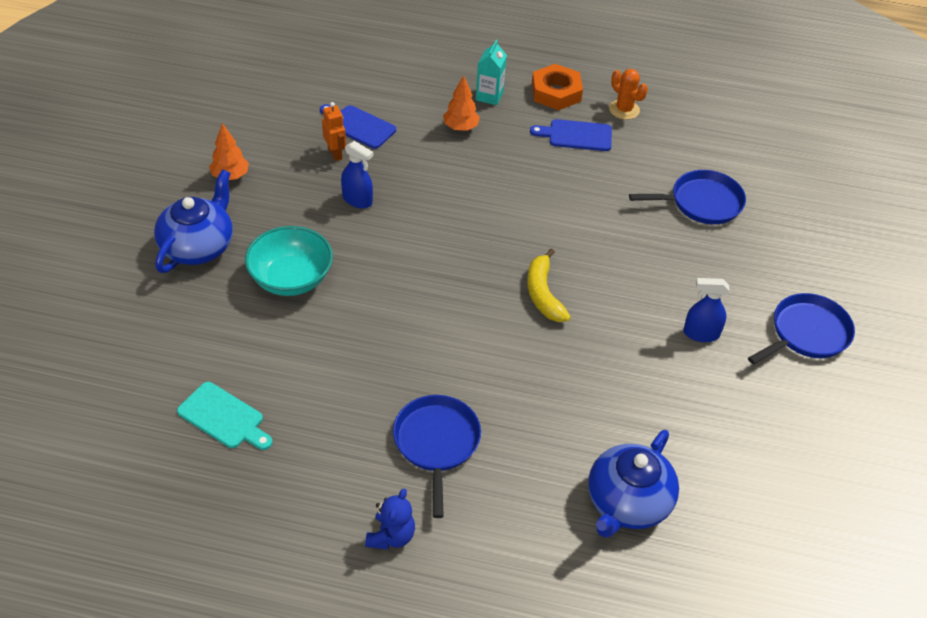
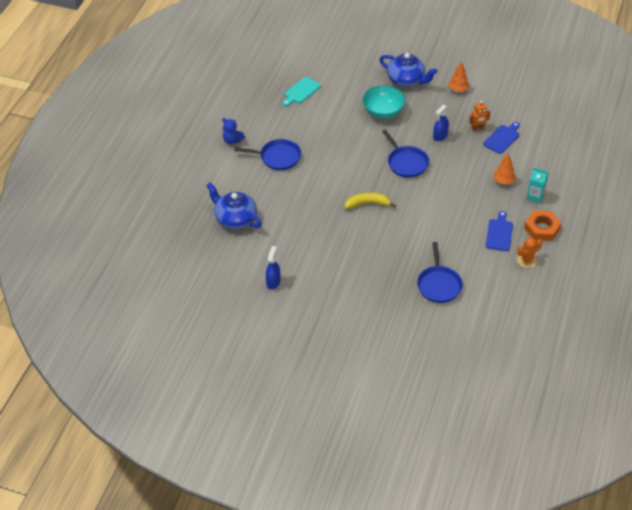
camera: 100 degrees right, 0 degrees up
blue spray bottle [683,278,729,342] -> blue spray bottle moved to [266,246,280,290]
blue pan [748,293,855,365] -> blue pan moved to [382,130,429,178]

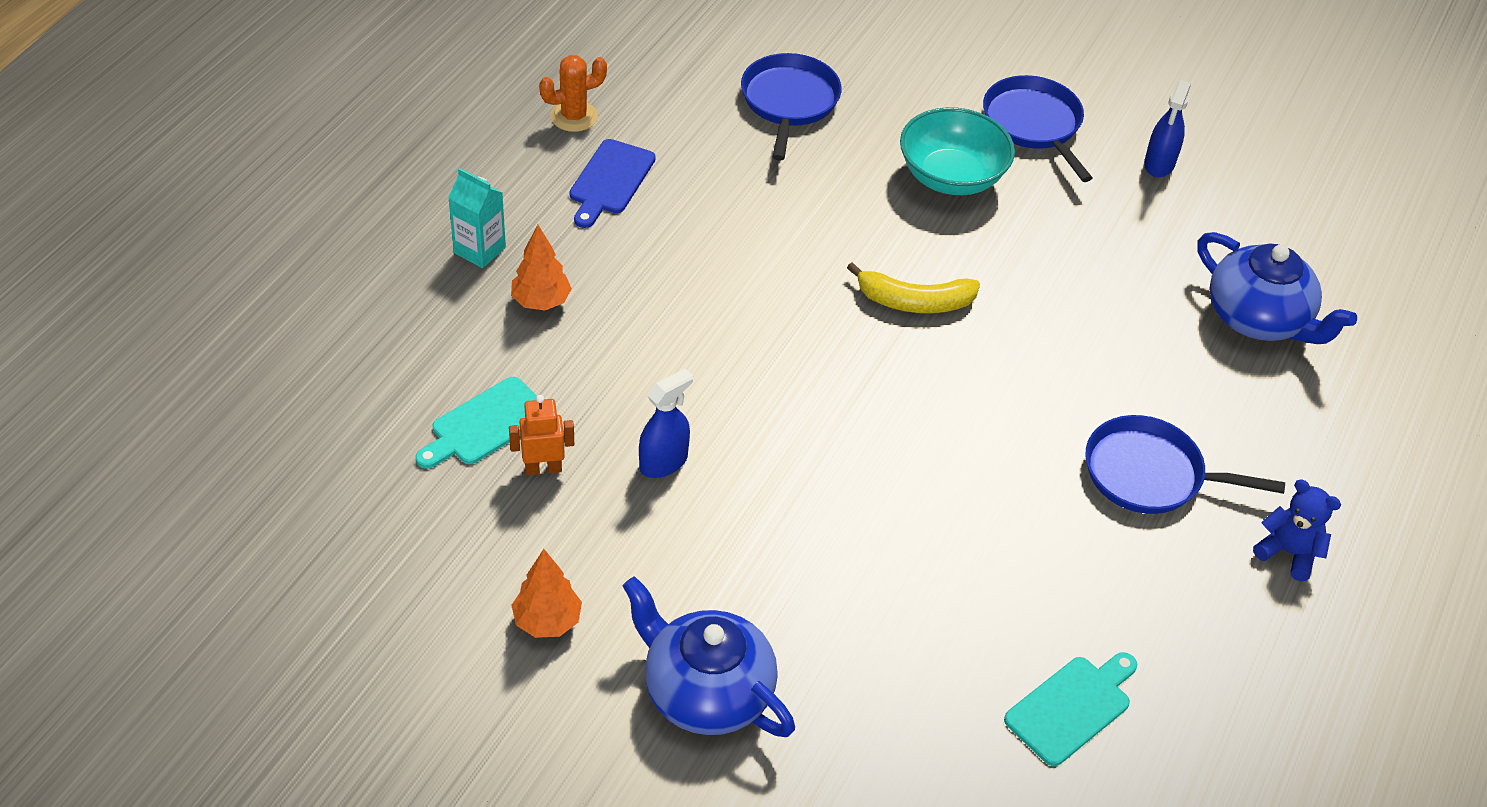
camera: 175 degrees left, 0 degrees up
turquoise bowl [362,85,406,119] -> turquoise bowl moved to [900,107,1015,195]
blue pan [382,130,429,178] -> blue pan moved to [983,75,1092,182]
blue cutting board [483,122,520,154] -> turquoise cutting board [416,377,537,469]
orange nut [524,211,561,241] -> none

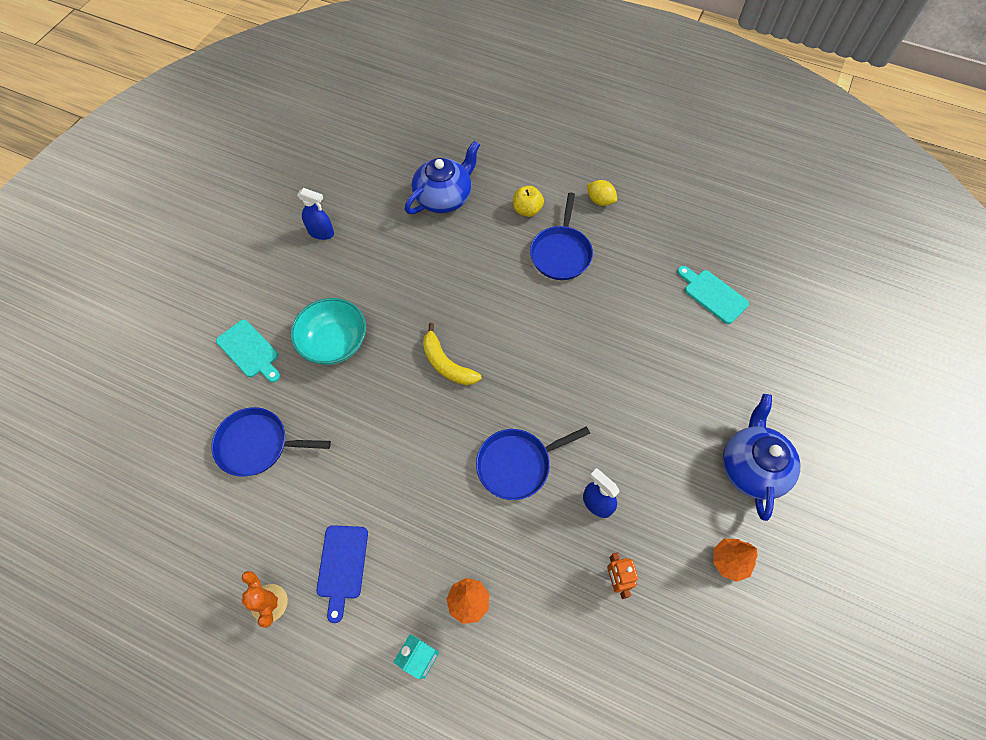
camera: 90 degrees left, 15 degrees up
turquoise cutting board [416,377,537,469] -> turquoise cutting board moved to [216,320,280,382]
blue cutting board [570,139,656,228] -> blue cutting board turned 75 degrees clockwise [317,525,368,623]
blue teapot [622,576,795,737] -> blue teapot turned 150 degrees clockwise [723,394,800,521]
yellow banana [847,262,980,313] -> yellow banana turned 135 degrees clockwise [423,323,481,385]
blue pan [983,75,1092,182] -> blue pan moved to [476,426,590,500]
blue teddy bear [1253,480,1341,581] -> yellow lemon [587,180,617,206]
none -> yellow apple [513,186,544,217]

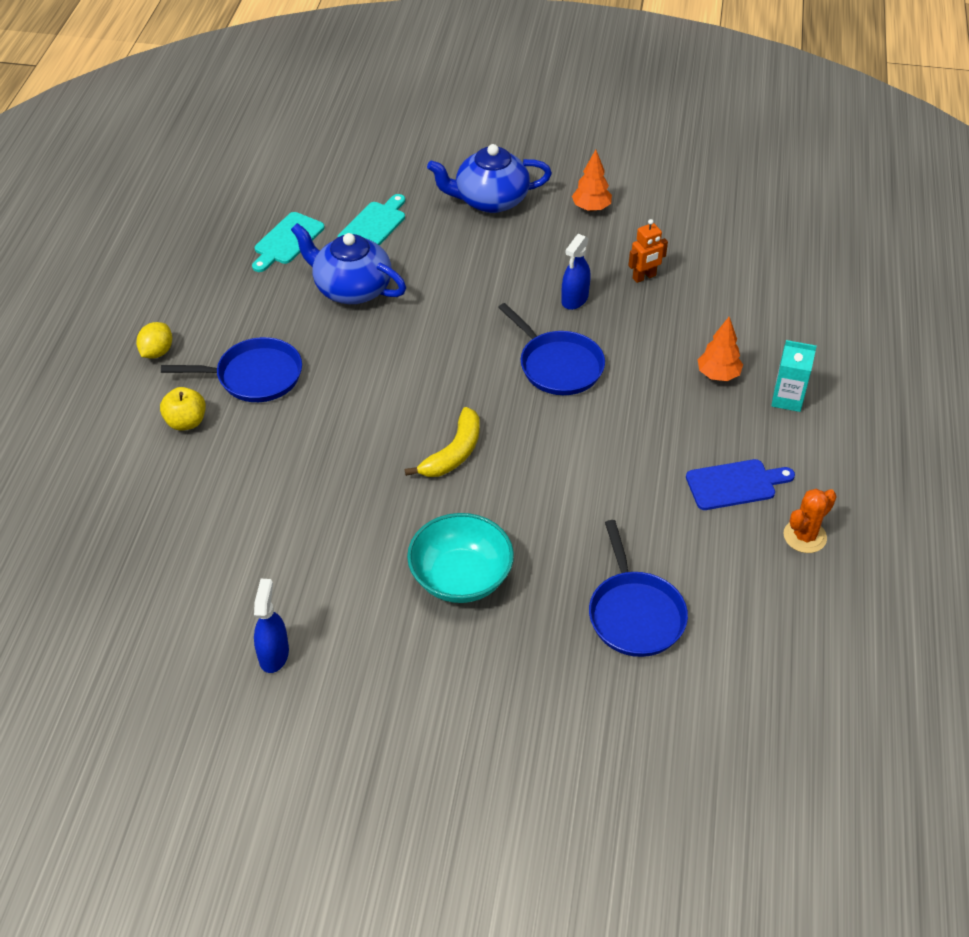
camera: 105 degrees left, 15 degrees down
turquoise cutting board [216,320,280,382] -> turquoise cutting board moved to [338,194,405,245]
blue teapot [405,140,480,214] -> blue teapot moved to [291,223,406,304]

